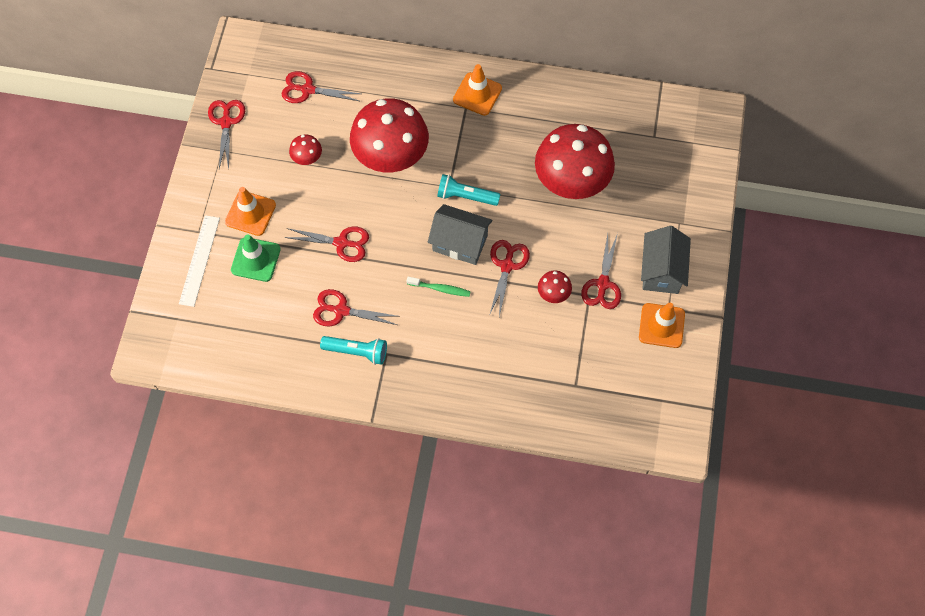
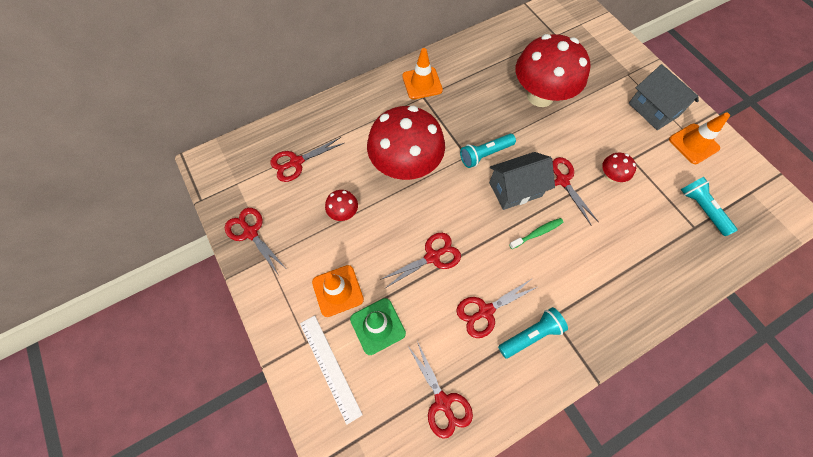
camera: 40 degrees left, 0 degrees up
red scissors [581,233,621,309] -> red scissors moved to [408,341,473,439]
none -> turquoise flashlight [681,177,737,236]

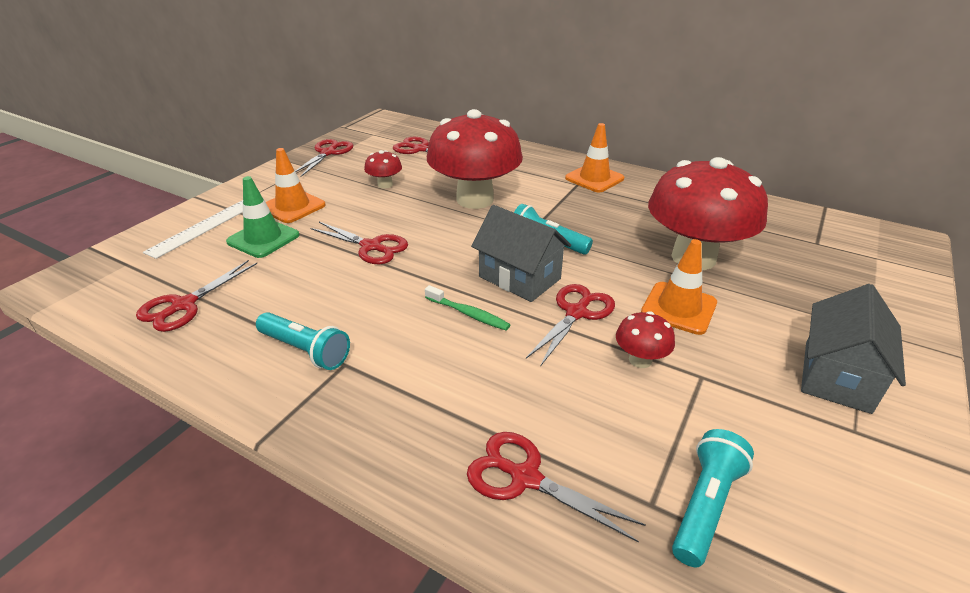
camera: 60 degrees right, 30 degrees down
red scissors [456,279,537,338] -> red scissors moved to [467,432,646,542]
orange traffic cone [669,113,730,164] -> orange traffic cone moved to [641,239,717,335]

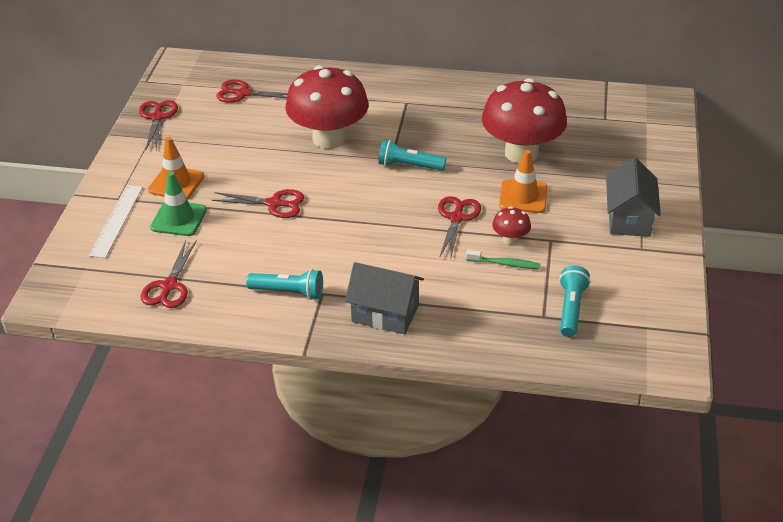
camera: 20 degrees left, 5 degrees up
red mushroom [364,150,402,189] -> none
green toothbrush [425,285,510,330] -> green toothbrush moved to [466,250,541,269]
red scissors [467,432,646,542] -> none
grey house [471,205,571,302] -> grey house moved to [345,262,424,334]
orange traffic cone [565,123,624,192] -> none

